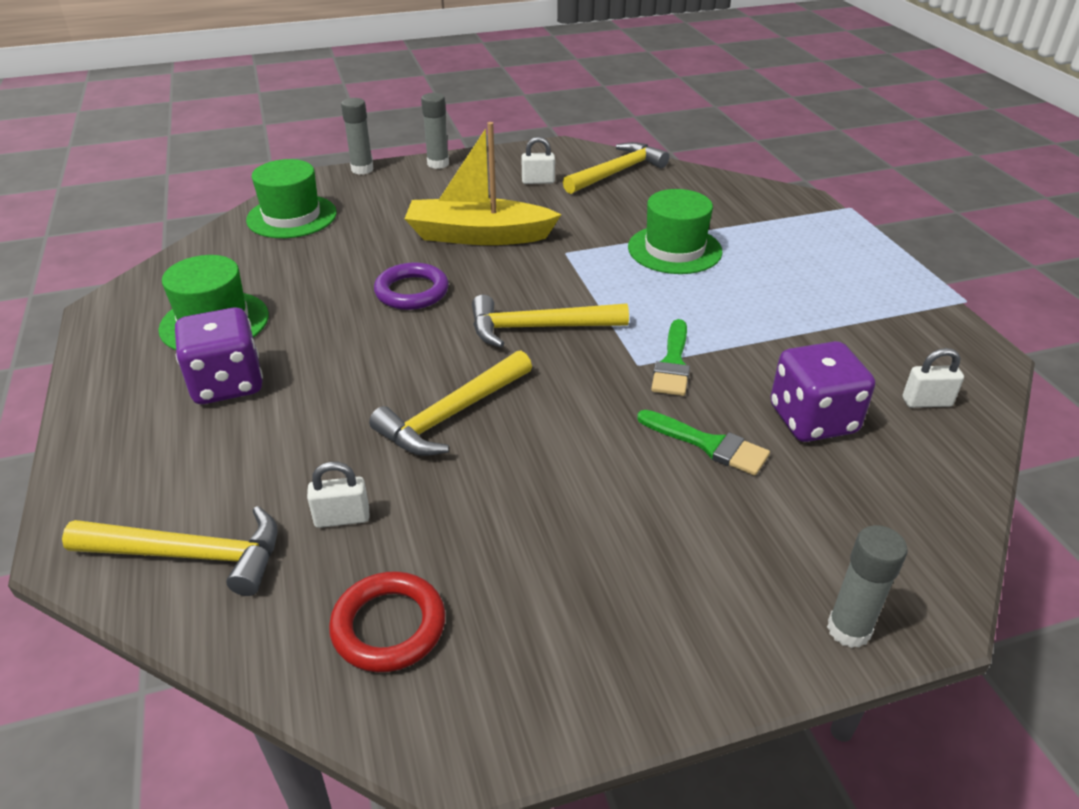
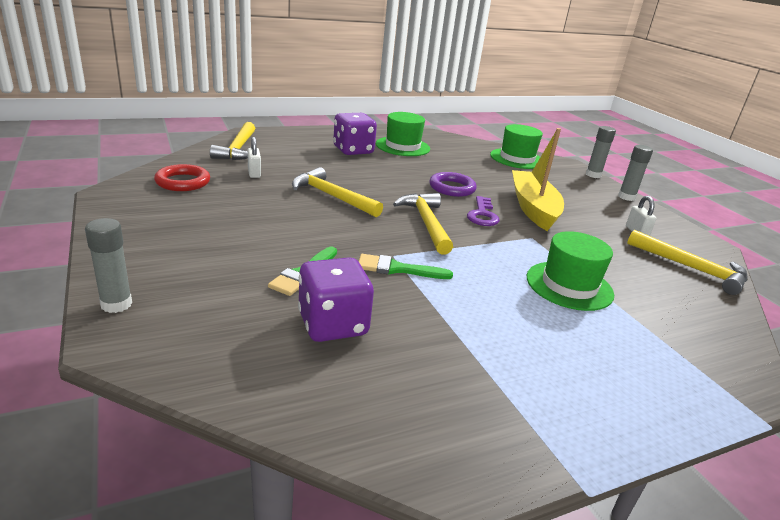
camera: 80 degrees right, 10 degrees down
white padlock [903,348,964,408] -> none
none -> purple key [467,196,500,226]

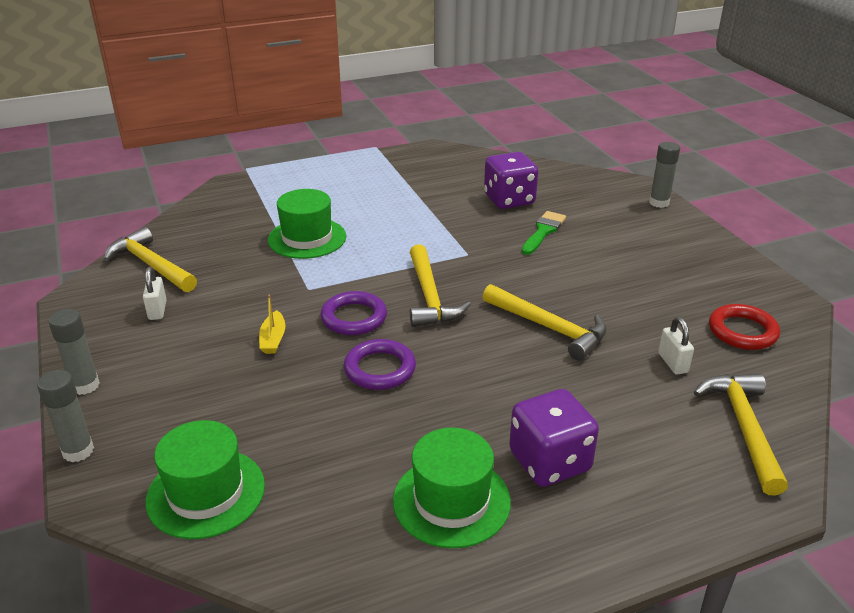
camera: 175 degrees left, 5 degrees up
green brush [359,254,453,279] -> none
purple key [467,196,500,226] -> purple ring [320,291,387,335]
yellow boat [512,128,564,231] -> yellow boat [259,294,285,354], size x0.42

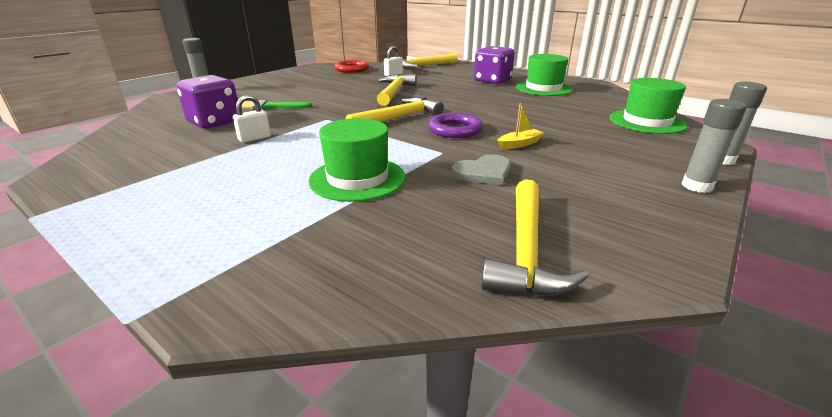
camera: 120 degrees left, 5 degrees down
white padlock [143,267,167,320] -> white padlock moved to [233,95,271,143]
purple ring [344,339,416,390] -> none
none -> grey heart [452,154,511,185]

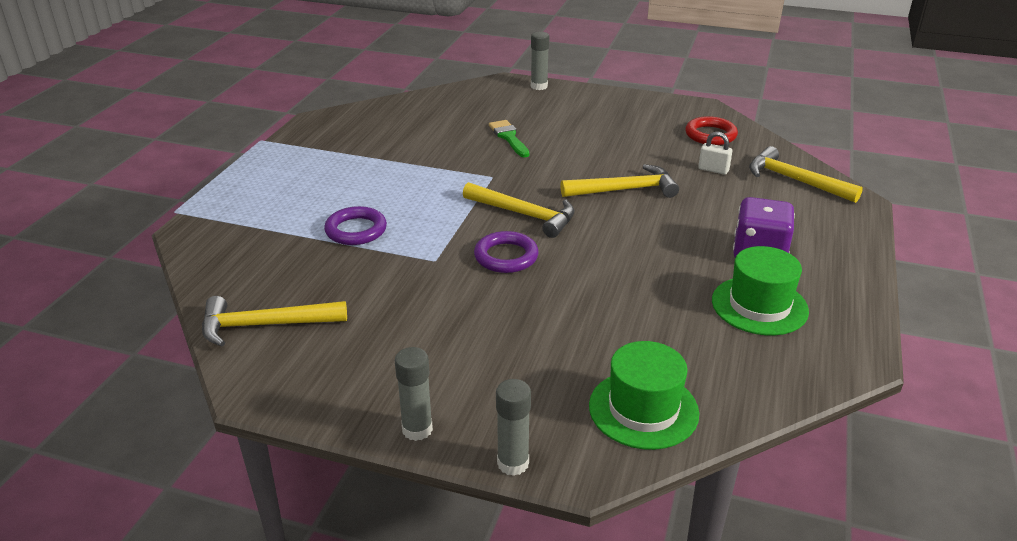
camera: 70 degrees right, 5 degrees up
purple dice [177,75,238,129] -> none
white padlock [233,95,271,143] -> none
green hat [308,118,406,202] -> purple ring [324,206,387,245]
grey heart [452,154,511,185] -> none
yellow boat [498,103,544,149] -> none

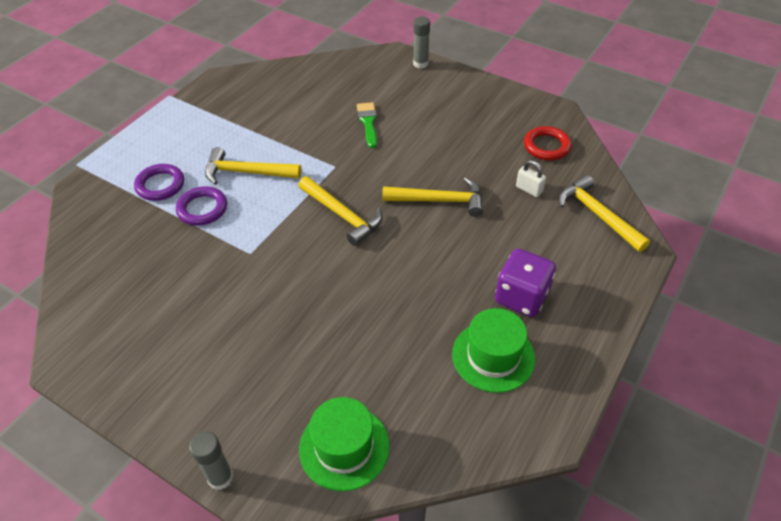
camera: 15 degrees right, 15 degrees up
yellow hammer [202,296,347,346] -> yellow hammer moved to [205,147,301,185]
grey glue stick [395,347,433,441] -> none
purple ring [474,231,539,273] -> purple ring moved to [134,164,184,201]

